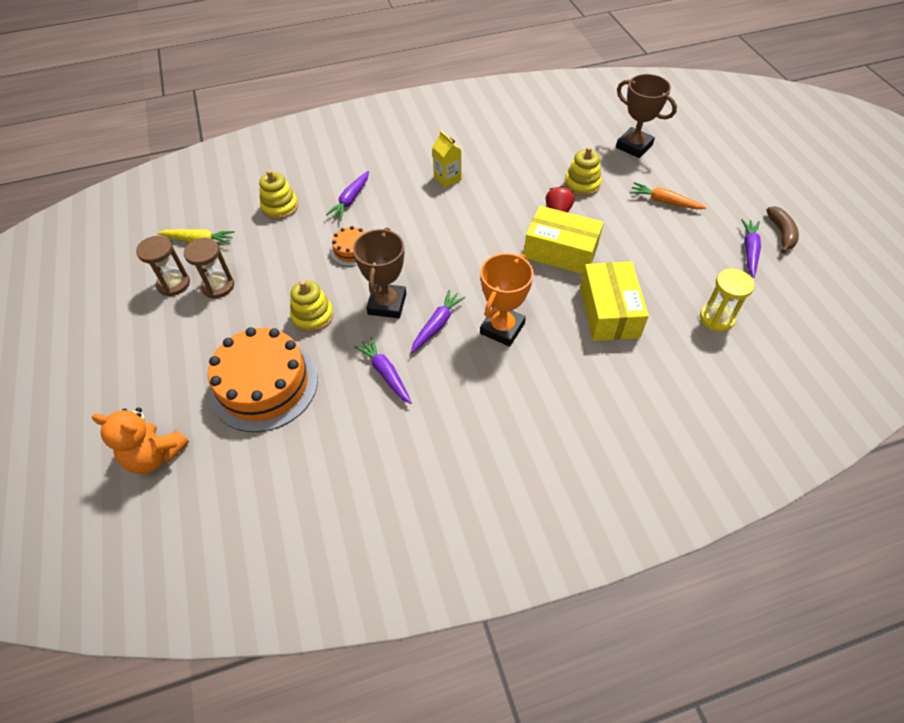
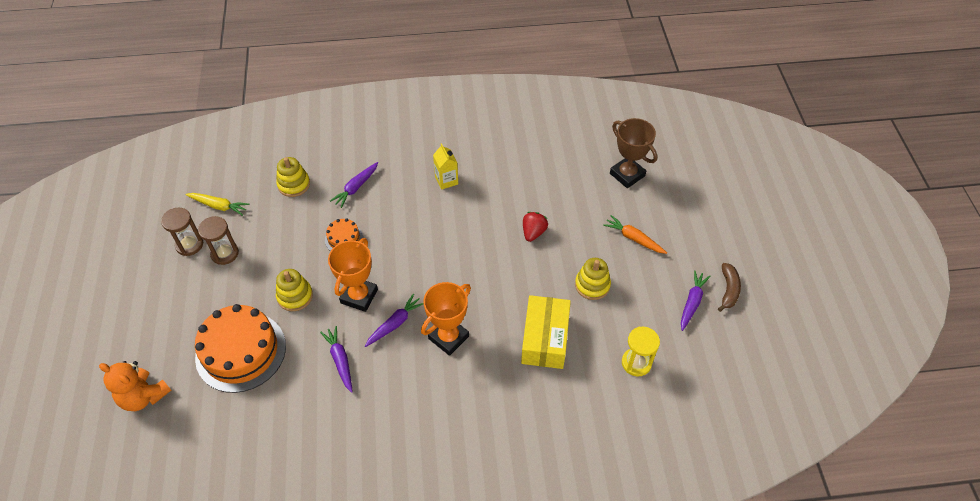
camera: 10 degrees right, 0 degrees up
brown trophy [353,227,406,318] -> orange trophy [328,238,378,312]
yellow box [524,206,604,274] -> none
yellow stacking toy [564,147,602,196] -> yellow stacking toy moved to [575,258,611,300]

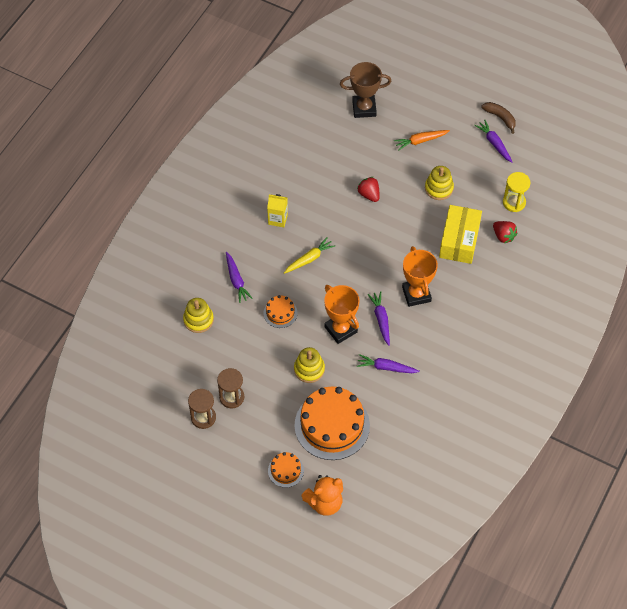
camera: 55 degrees left, 5 degrees up
yellow carrot [185,193,250,216] -> yellow carrot moved to [284,237,335,274]
yellow box [521,295,571,369] -> yellow box turned 60 degrees clockwise [439,205,482,264]
none -> orange cake [268,452,304,488]
none -> red strawberry [493,221,517,243]

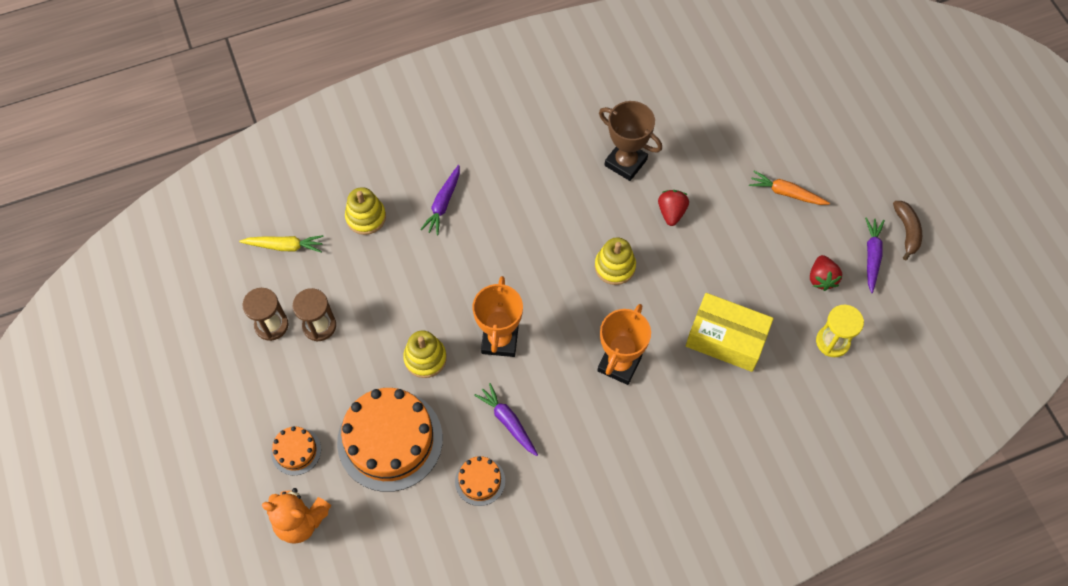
camera: 40 degrees right, 5 degrees up
orange cake [264,295,297,328] -> orange cake moved to [455,456,505,506]
yellow carton [267,194,288,227] -> none
yellow carrot [284,237,335,274] -> yellow carrot moved to [239,235,324,252]
brown trophy [340,62,392,118] -> brown trophy moved to [599,101,662,181]
purple carrot [367,291,390,346] -> none
yellow stacking toy [425,166,454,200] -> yellow stacking toy moved to [595,237,636,285]
yellow box [439,205,482,264] -> yellow box turned 60 degrees clockwise [686,293,774,372]
red strawberry [493,221,517,243] -> red strawberry moved to [810,255,842,291]

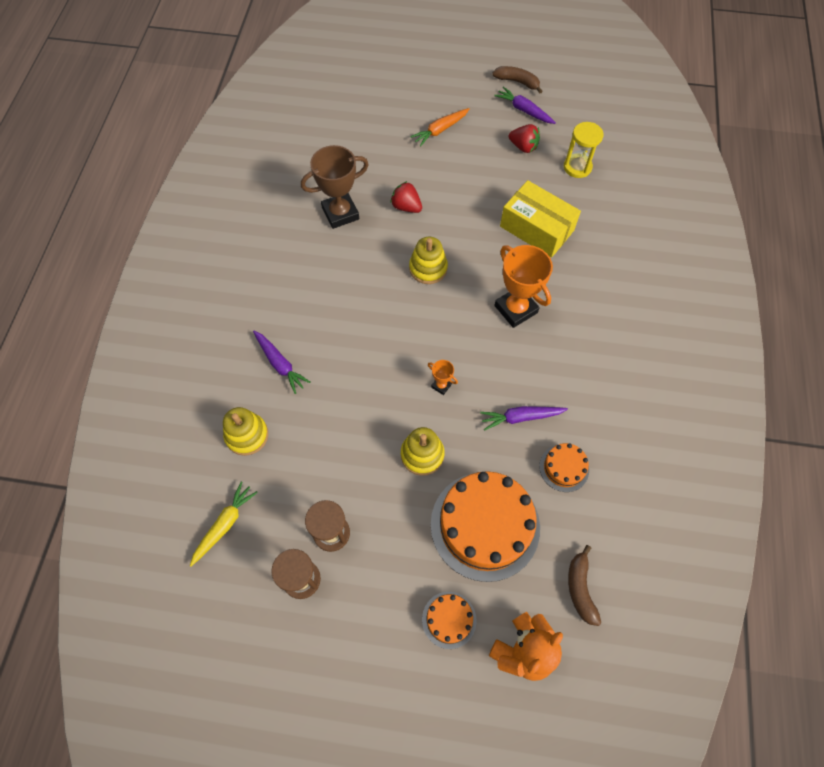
camera: 60 degrees left, 0 degrees up
orange trophy [473,276,523,357] -> orange trophy [428,360,458,395], size x0.46
yellow box [686,293,774,372] -> yellow box turned 75 degrees clockwise [500,180,581,258]
none -> brown banana [568,545,601,626]

